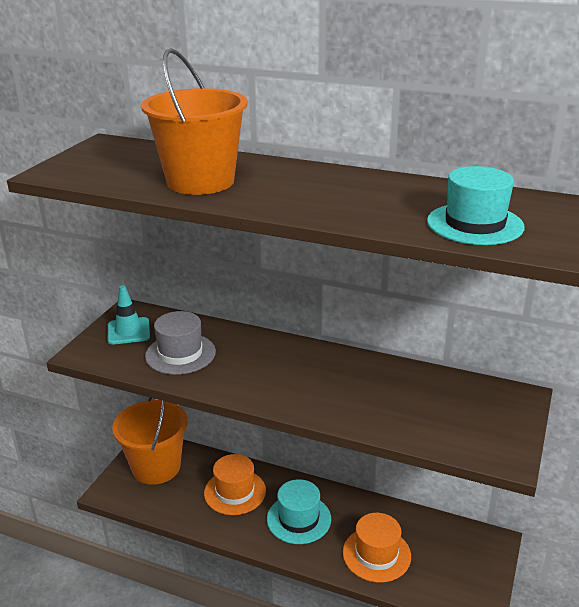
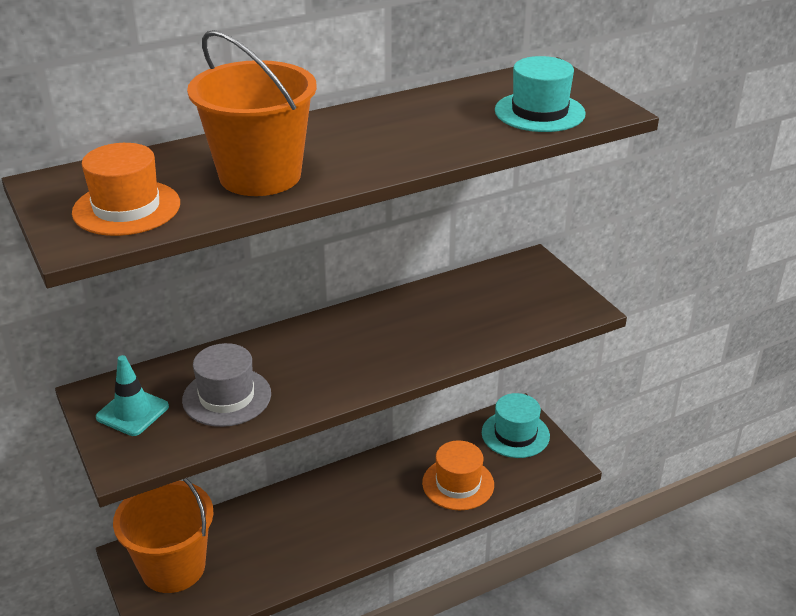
camera: 50 degrees left, 5 degrees up
orange hat [204,454,266,515] -> orange hat moved to [72,143,180,236]
turquoise hat [267,479,331,544] -> turquoise hat moved to [482,393,550,458]

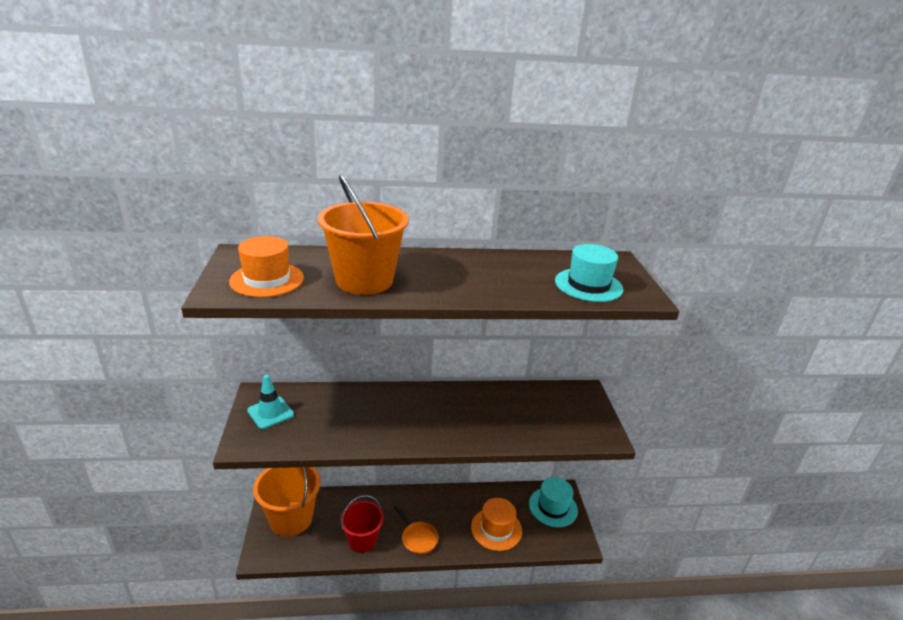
camera: 20 degrees right, 5 degrees down
grey hat [182,343,271,427] -> none
none -> red bucket [340,495,384,553]
none -> orange pan [394,505,438,555]

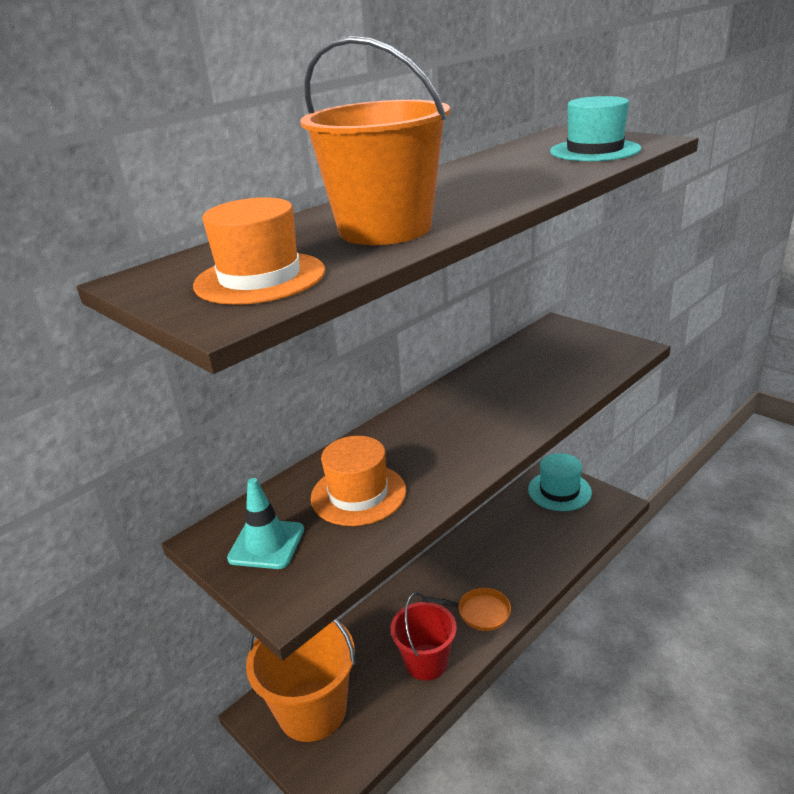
camera: 35 degrees left, 0 degrees up
orange hat [471,498,522,551] -> orange hat moved to [311,436,406,526]

